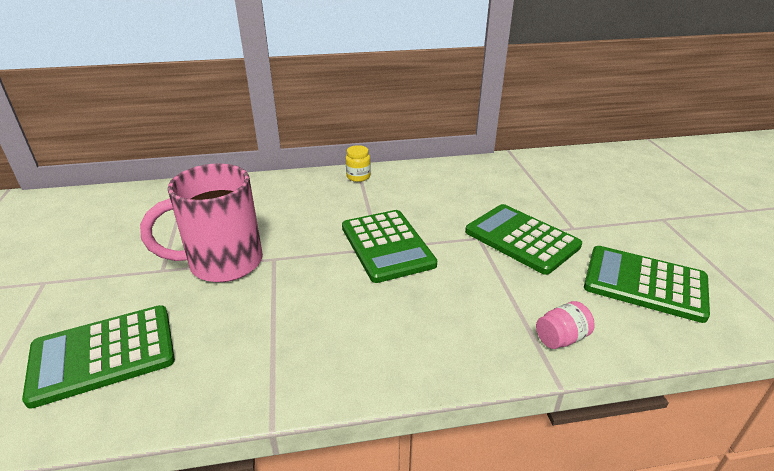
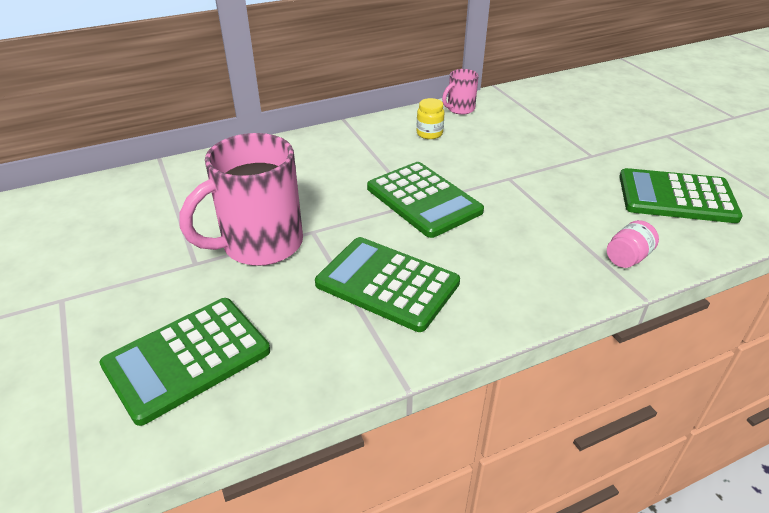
camera: 15 degrees left, 5 degrees up
yellow jar [346,145,371,182] -> yellow jar moved to [416,98,444,139]
green calculator [465,204,582,275] -> green calculator moved to [315,237,460,332]
none -> pink mug [442,69,479,115]

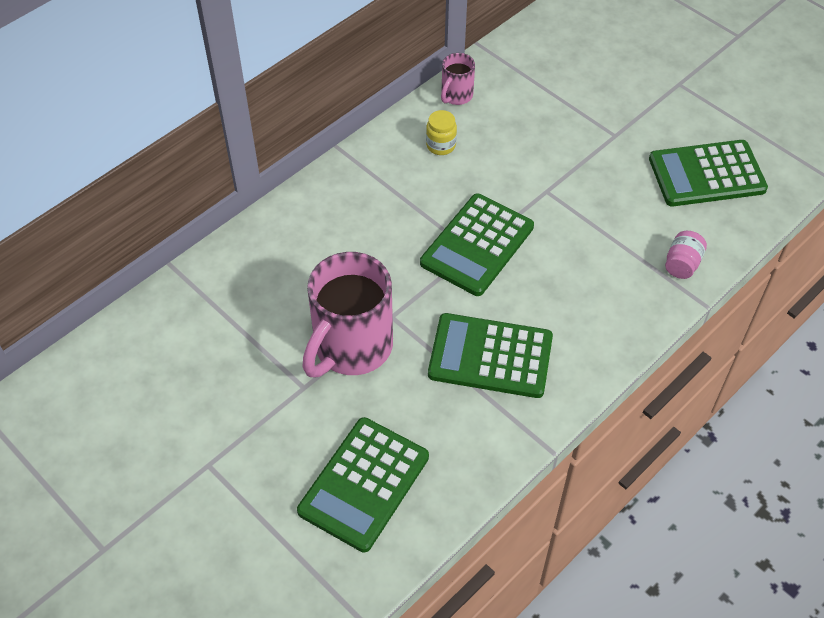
camera: 20 degrees left, 15 degrees up
green calculator [367,162,484,238] -> green calculator turned 90 degrees clockwise [420,193,534,296]

